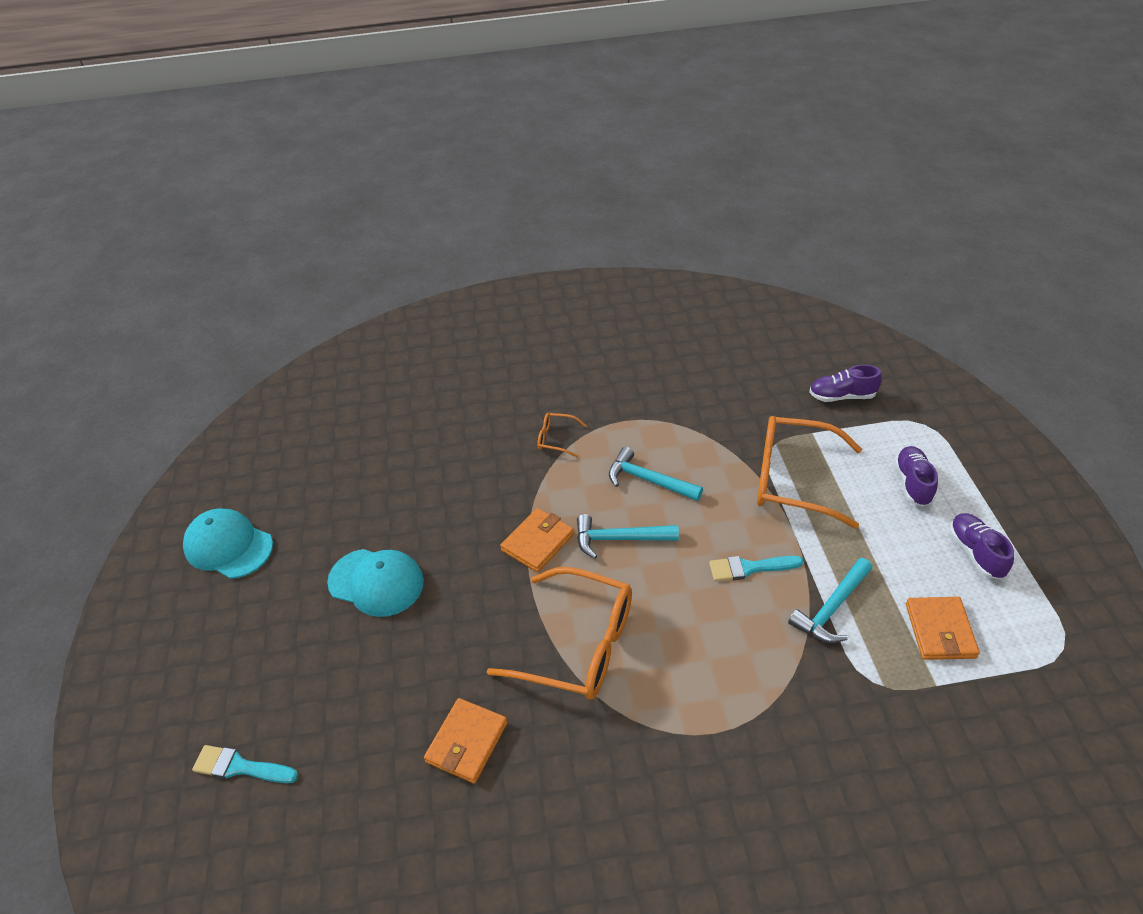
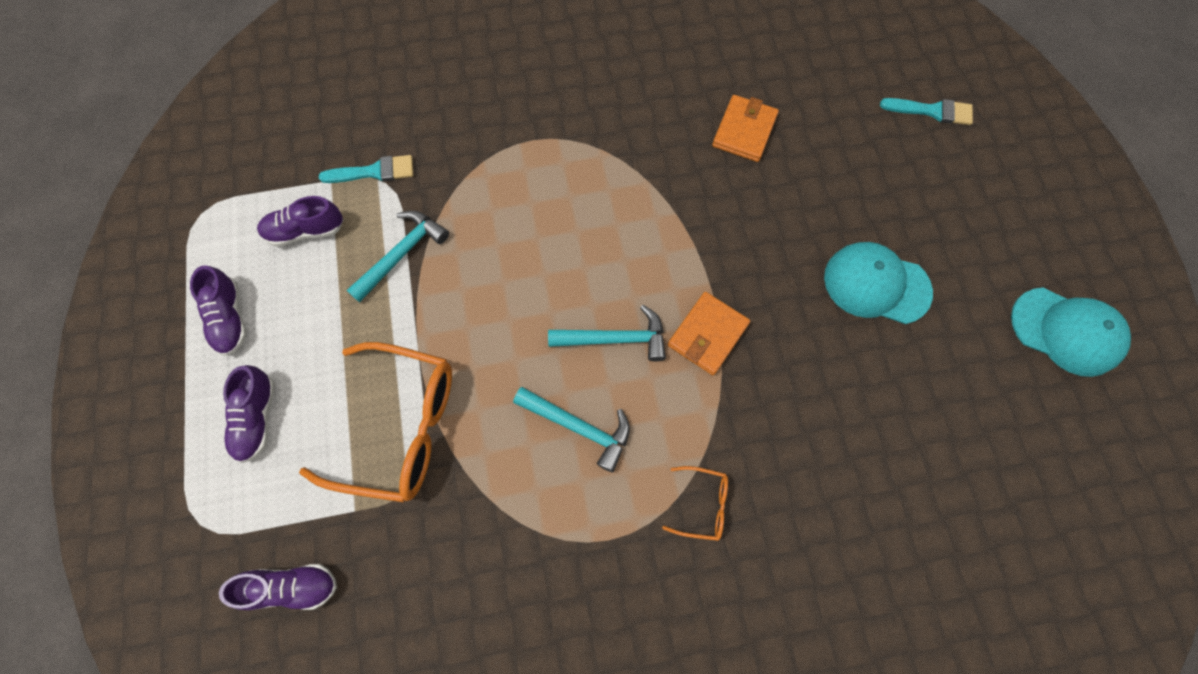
camera: 175 degrees right, 25 degrees up
orange glasses [487,567,632,700] -> none
turquoise brush [709,556,804,582] -> turquoise brush moved to [319,155,413,183]
orange wallet [906,597,980,660] -> purple shoe [257,196,343,247]

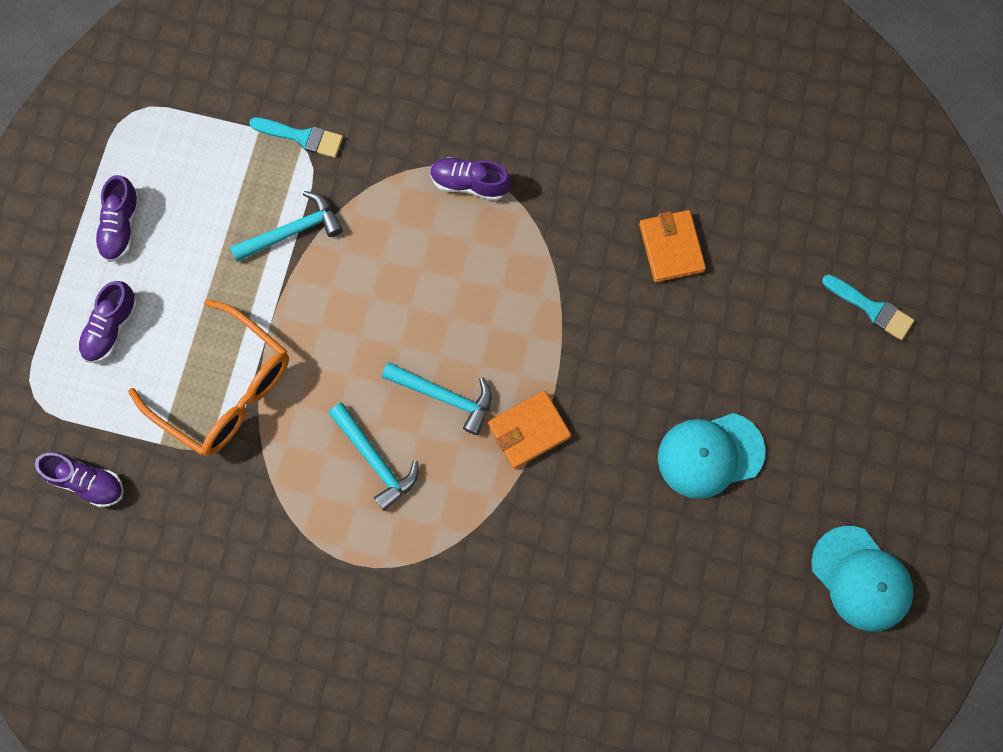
camera: 25 degrees right, 5 degrees up
purple shoe [257,196,343,247] -> purple shoe moved to [430,157,511,201]
orange glasses [662,466,728,541] -> none
orange wallet [712,95,779,162] -> orange wallet turned 60 degrees counterclockwise [639,210,706,282]
turquoise cap [824,242,933,324] -> turquoise cap turned 60 degrees counterclockwise [658,413,765,499]

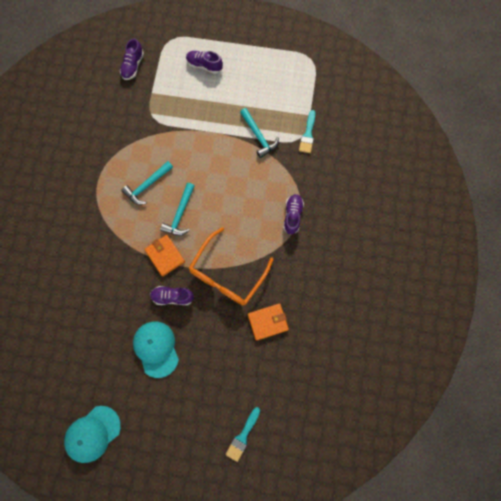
camera: 85 degrees right, 0 degrees up
purple shoe [95,175,140,262] -> purple shoe moved to [150,286,194,305]
orange glasses [128,299,289,456] -> orange glasses moved to [189,227,274,305]

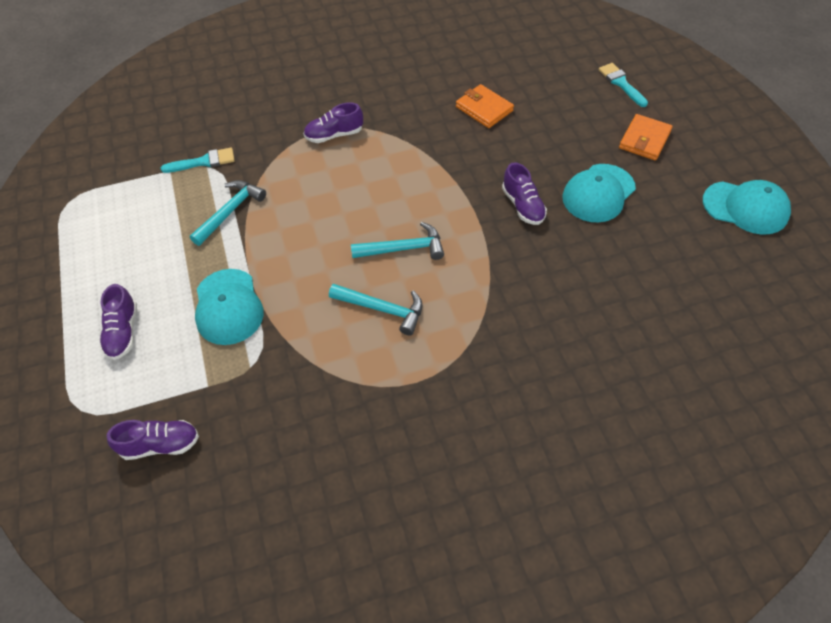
camera: 115 degrees left, 20 degrees down
orange wallet [144,235,185,277] -> orange wallet moved to [619,114,673,160]
orange glasses [189,227,274,305] -> none
turquoise brush [226,407,260,462] -> turquoise brush turned 120 degrees counterclockwise [599,63,648,107]
none -> turquoise cap [195,269,264,345]

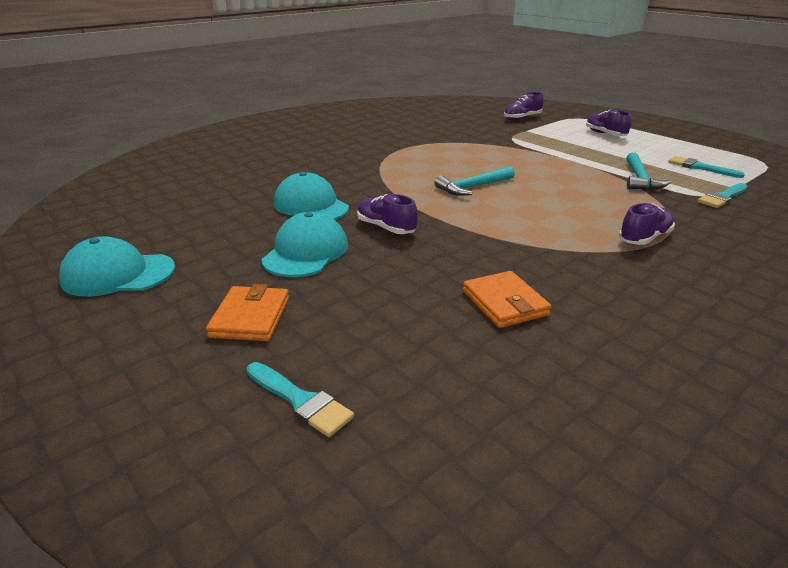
camera: 155 degrees right, 25 degrees down
turquoise cap [195,269,264,345] -> turquoise cap moved to [274,172,349,220]
turquoise hammer [329,284,422,336] -> none
orange wallet [456,84,514,128] -> orange wallet turned 45 degrees clockwise [463,271,552,328]
none -> turquoise brush [668,156,745,178]

